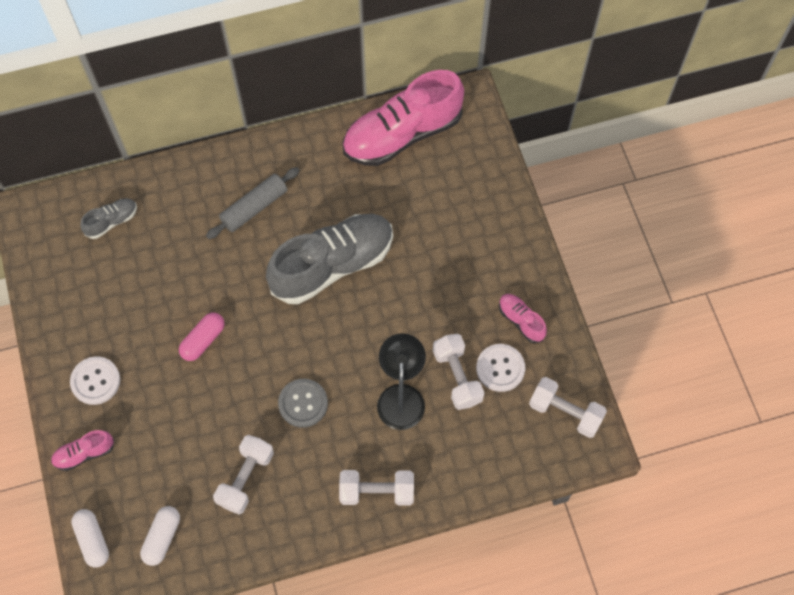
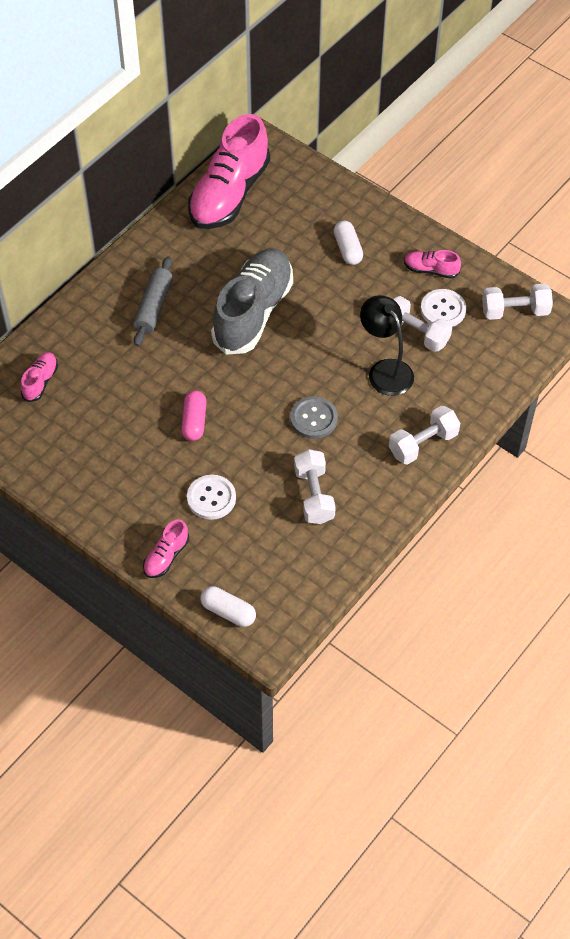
camera: 35 degrees left, 10 degrees down
white button [70,356,120,405] -> white button moved to [187,475,236,520]
grey shoe [80,198,137,239] -> pink shoe [21,352,58,402]
white capsule [140,506,180,566] -> white capsule moved to [334,221,363,265]

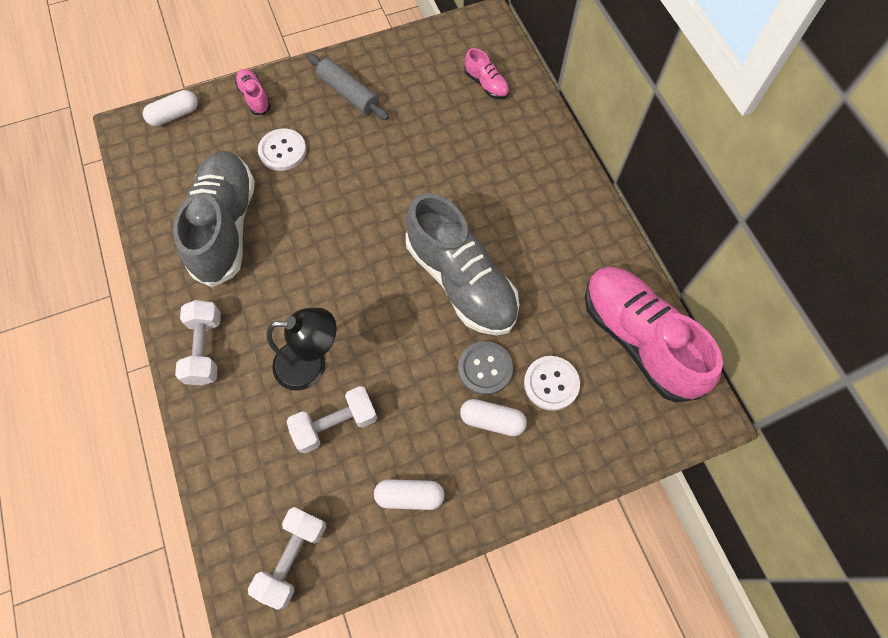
camera: 120 degrees right, 10 degrees up
grey rolling pin [133,256,173,346] -> grey rolling pin moved to [307,54,389,120]
pink capsule [181,390,207,441] -> none
grey button [290,396,338,439] -> grey button moved to [458,341,513,395]
white dumbbell [294,449,336,524] -> grey shoe [173,150,255,287]
pink shoe [404,250,461,279] -> white capsule [374,479,445,510]
white button [421,289,466,327] -> white button moved to [524,356,580,411]

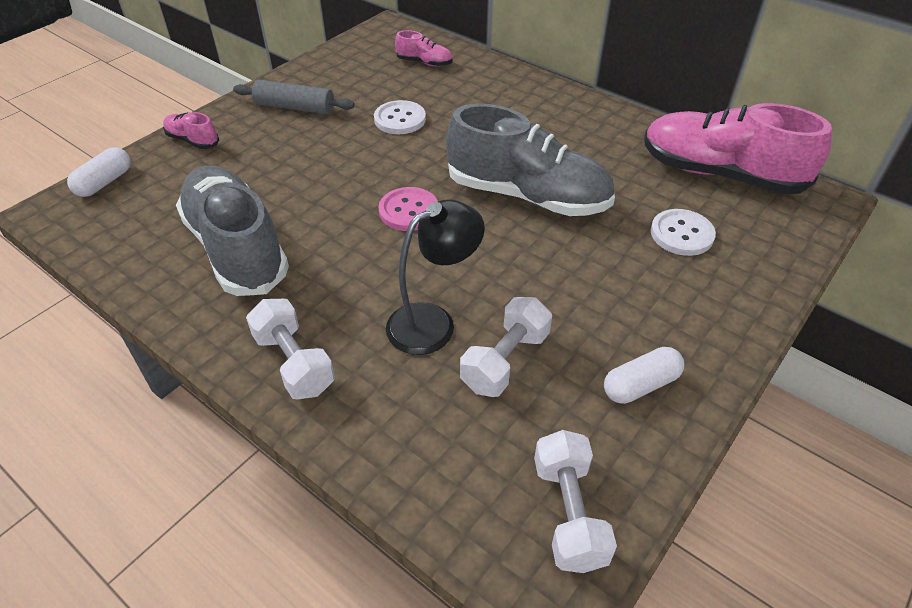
camera: 30 degrees left, 20 degrees down
white button [258,128,306,171] -> white button moved to [374,100,426,134]
grey button [458,341,513,395] -> none
white capsule [460,399,527,436] -> none
none -> pink button [378,187,438,231]

